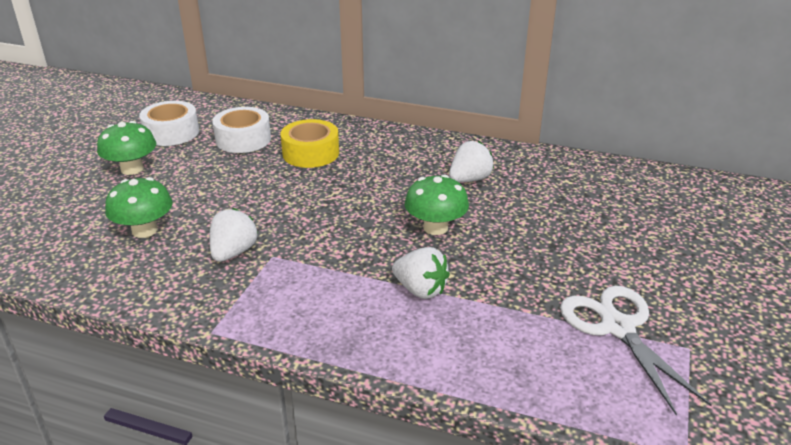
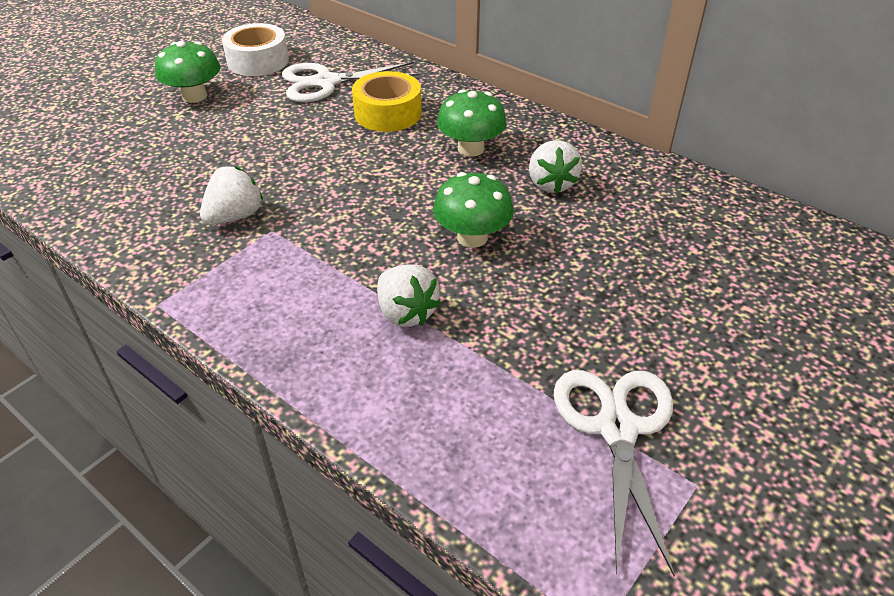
camera: 20 degrees right, 10 degrees up
green mushroom [105,177,173,238] -> green mushroom moved to [437,89,507,157]
white tape [212,107,271,153] -> white scissors [282,62,420,102]
white strawberry [449,141,494,182] -> white strawberry turned 105 degrees clockwise [529,140,582,194]

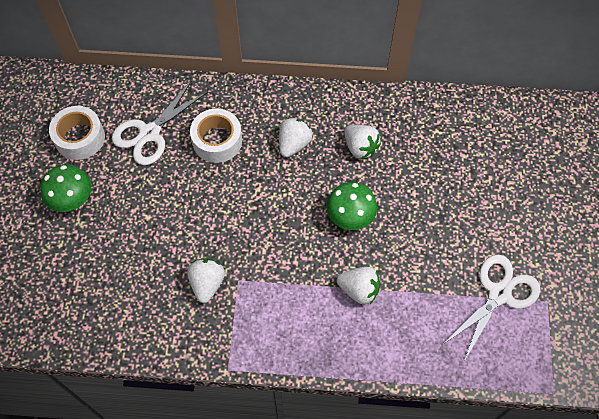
camera: 35 degrees left, 20 degrees up
yellow tape [352,71,422,132] -> white tape [190,108,242,163]
green mushroom [437,89,507,157] -> white strawberry [279,117,312,157]
white scissors [554,370,675,576] -> white scissors turned 75 degrees clockwise [442,255,541,361]

